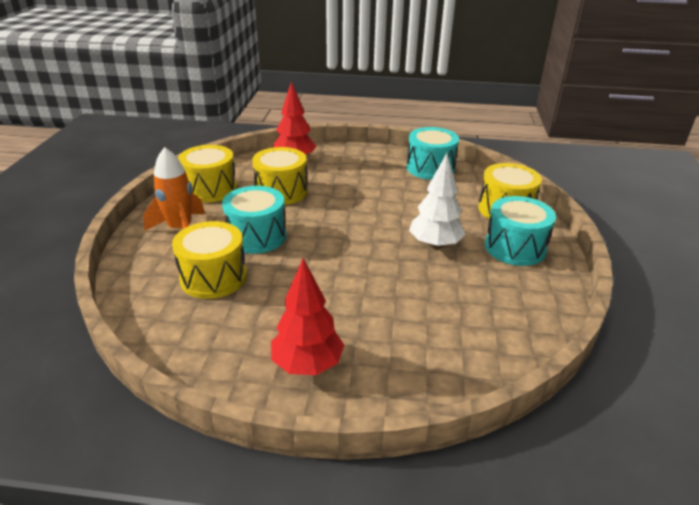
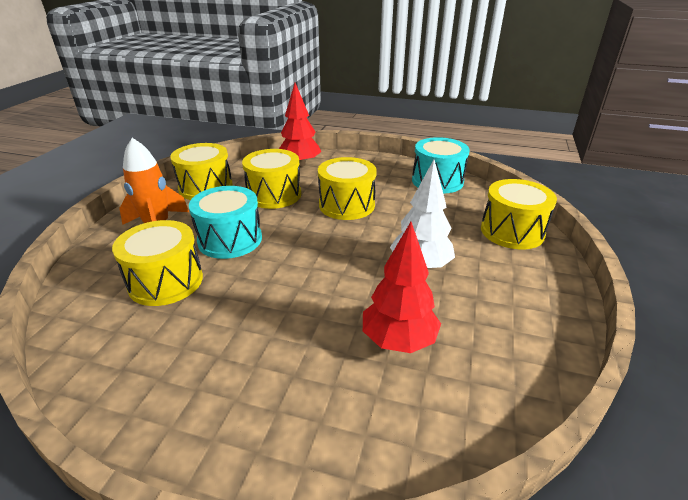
camera: 10 degrees right, 0 degrees up
red tree [271,258,344,375] -> red tree moved to [363,222,441,353]
turquoise drum [485,196,556,266] -> none
none -> yellow drum [318,157,377,220]

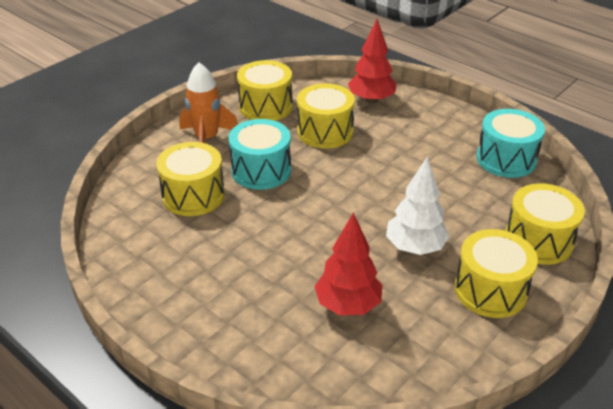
camera: 25 degrees right, 5 degrees up
yellow drum [318,157,377,220] -> yellow drum moved to [454,229,538,318]

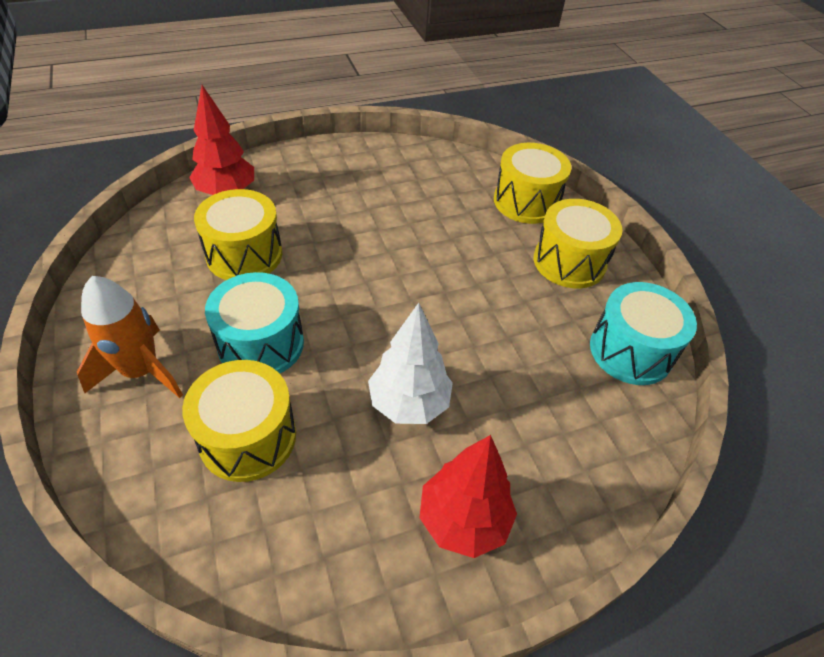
camera: 65 degrees left, 10 degrees up
yellow drum [237,60,293,121] -> none
red tree [314,212,383,315] -> red tree moved to [419,435,517,558]
white tree [386,157,450,255] -> white tree moved to [368,303,453,424]
turquoise drum [477,109,545,178] -> turquoise drum moved to [590,282,697,385]

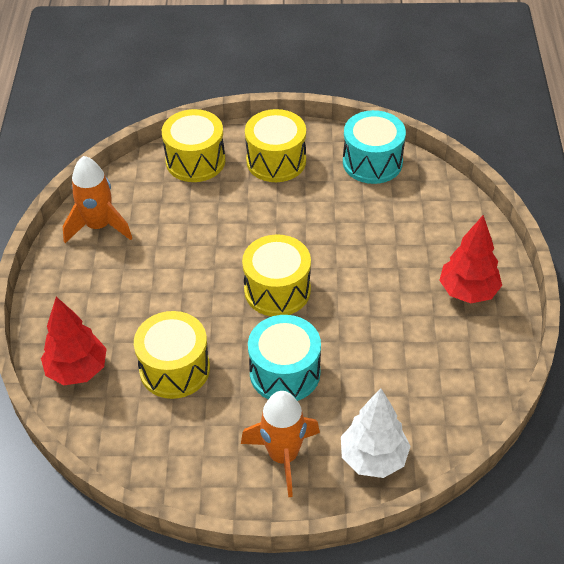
camera: 65 degrees left, 0 degrees up
yellow drum [182,360,296,482] -> yellow drum moved to [242,234,311,316]
white tree [368,303,453,424] -> white tree moved to [341,388,411,478]
none -> orange rocket [63,156,132,243]

